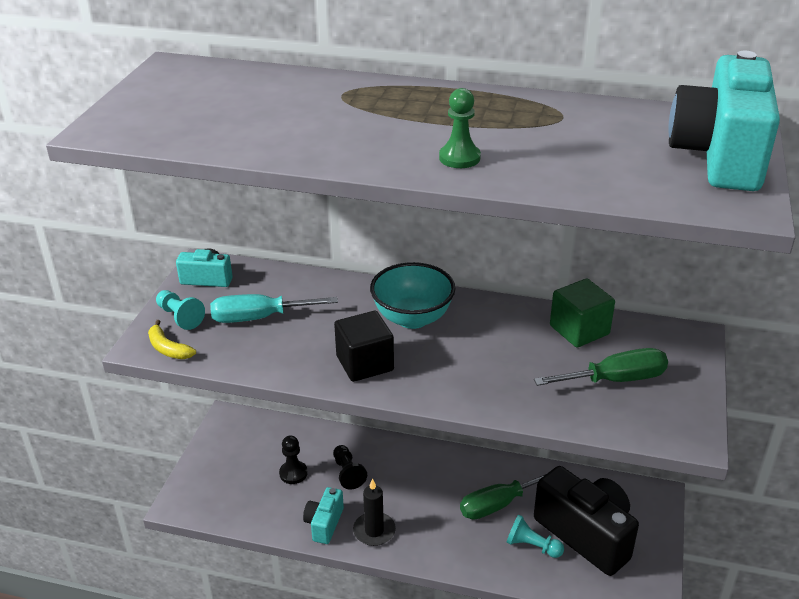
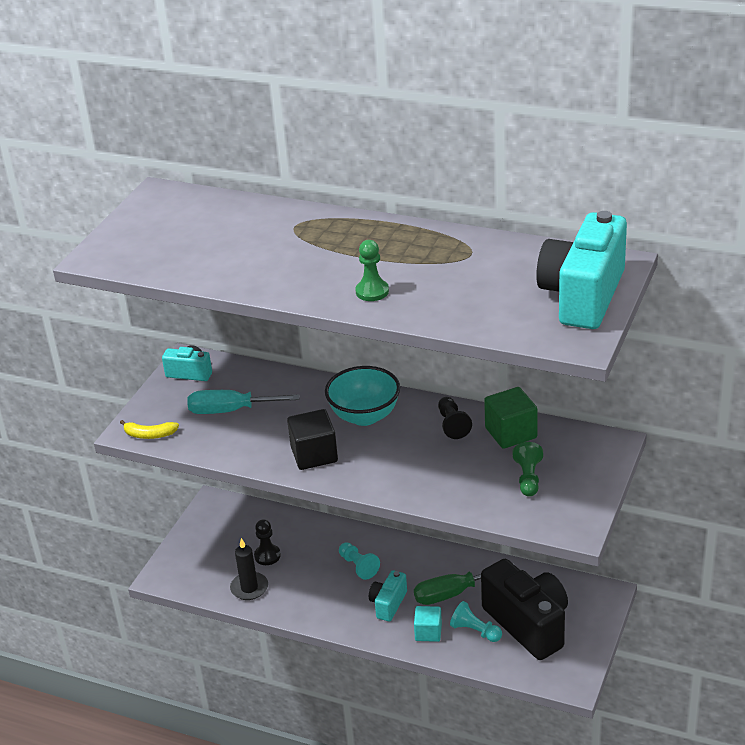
camera: 10 degrees right, 0 degrees up
yellow banana [148,320,196,359] -> yellow banana turned 45 degrees counterclockwise [120,420,179,439]
turquoise pawn [156,290,205,330] -> turquoise pawn moved to [339,542,380,580]
turquoise camera [303,487,344,544] -> turquoise camera moved to [369,570,407,621]
black pawn [333,445,367,490] -> black pawn moved to [438,397,472,439]
black candle [353,478,396,546] -> black candle moved to [230,538,268,600]
green screwdriver [534,348,668,386] -> green pawn [513,442,543,497]
none -> turquoise cube [414,606,442,642]

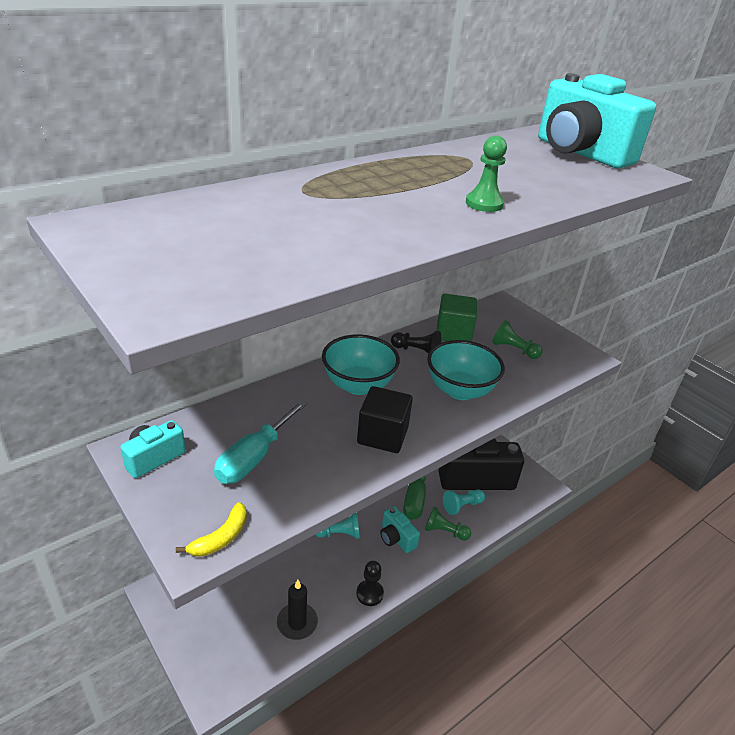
camera: 65 degrees left, 0 degrees up
black pawn [254,519,281,565] -> black pawn moved to [356,561,384,606]
turquoise cube [414,606,442,642] -> green pawn [425,507,471,541]
none -> turquoise bowl [427,340,505,400]

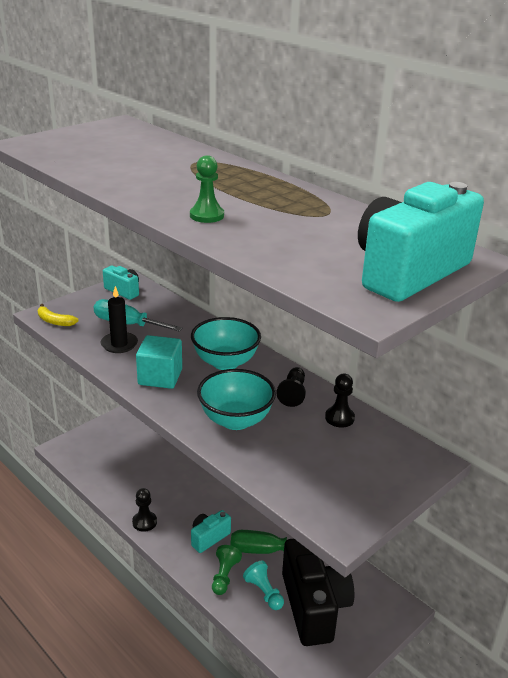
camera: 85 degrees right, 5 degrees down
black candle [277,580,318,640] -> black candle moved to [101,286,138,353]
turquoise pawn [315,513,360,539] -> none
black cube [357,386,413,453] -> turquoise cube [136,335,182,389]
green cube [437,294,477,341] -> black pawn [325,374,355,428]
green pawn [492,320,542,359] -> none

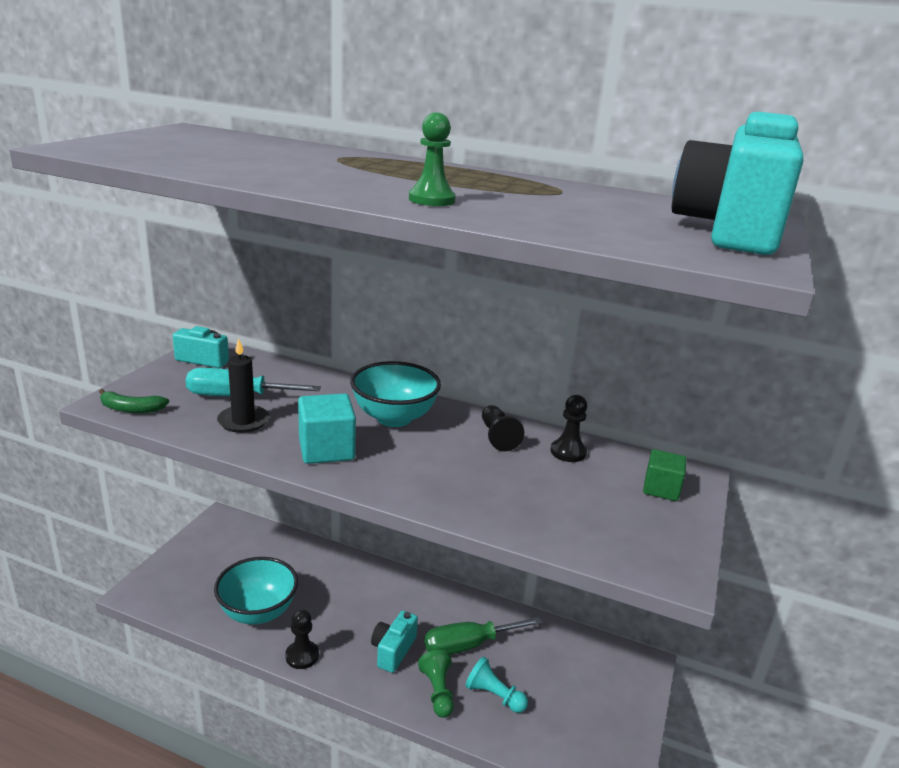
camera: 25 degrees left, 5 degrees down
yellow banana [38,304,79,326] -> green banana [99,389,169,413]
turquoise bowl [197,369,276,430] -> turquoise bowl moved to [214,557,298,625]
black camera [282,538,354,646] -> none
none -> green cube [643,449,687,501]

